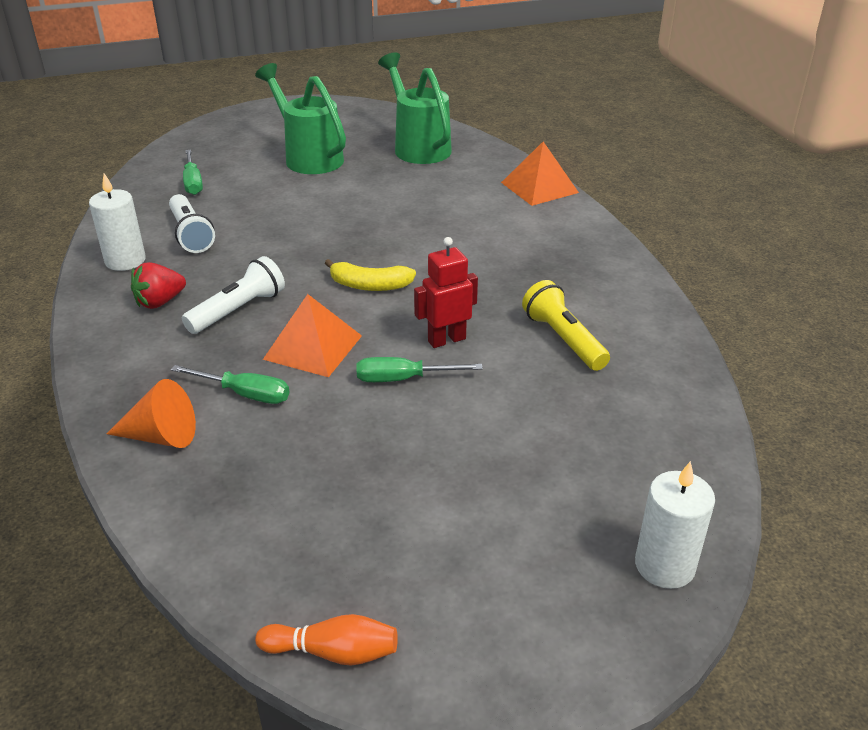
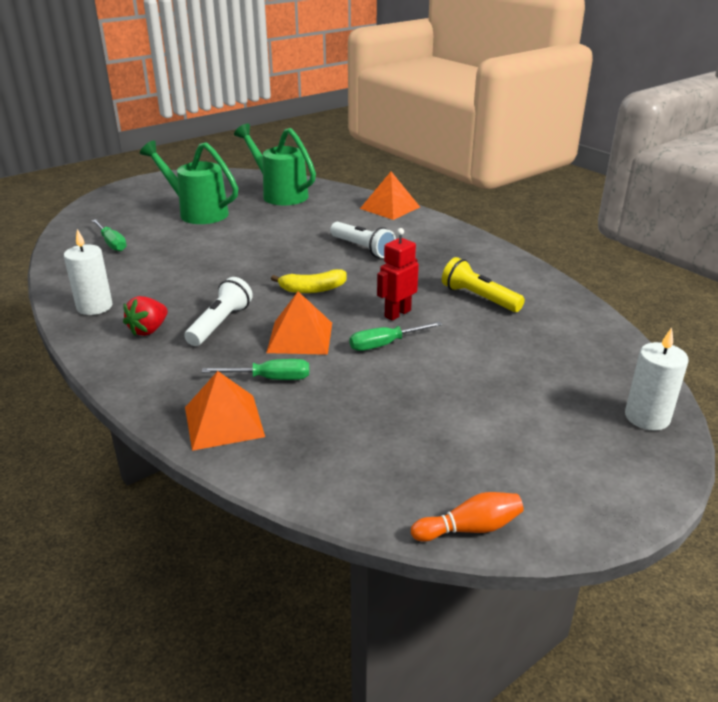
camera: 20 degrees left, 5 degrees down
orange cone [107,379,196,448] -> orange pyramid [185,371,265,451]
white flashlight [169,194,215,253] -> white flashlight moved to [330,222,396,258]

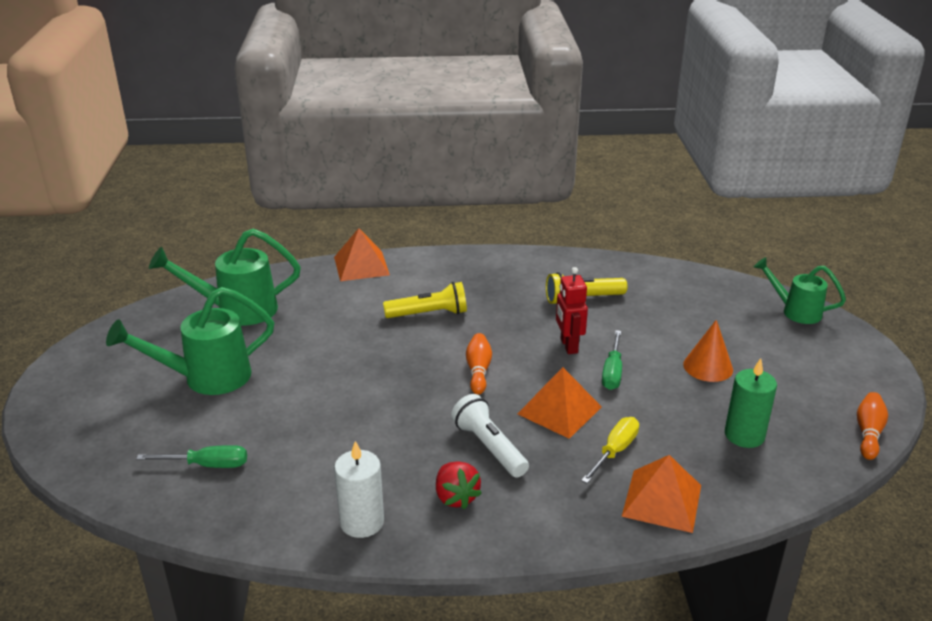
camera: 55 degrees left, 0 degrees up
green screwdriver [202,359,309,380] -> yellow screwdriver [581,417,639,484]
yellow banana [271,269,347,293] -> orange bowling pin [466,333,492,395]
white flashlight [330,222,396,258] -> yellow flashlight [383,282,467,318]
white candle [625,327,689,431] -> green watering can [754,257,846,324]
none -> orange cone [683,320,733,382]
none -> green candle [725,358,777,448]

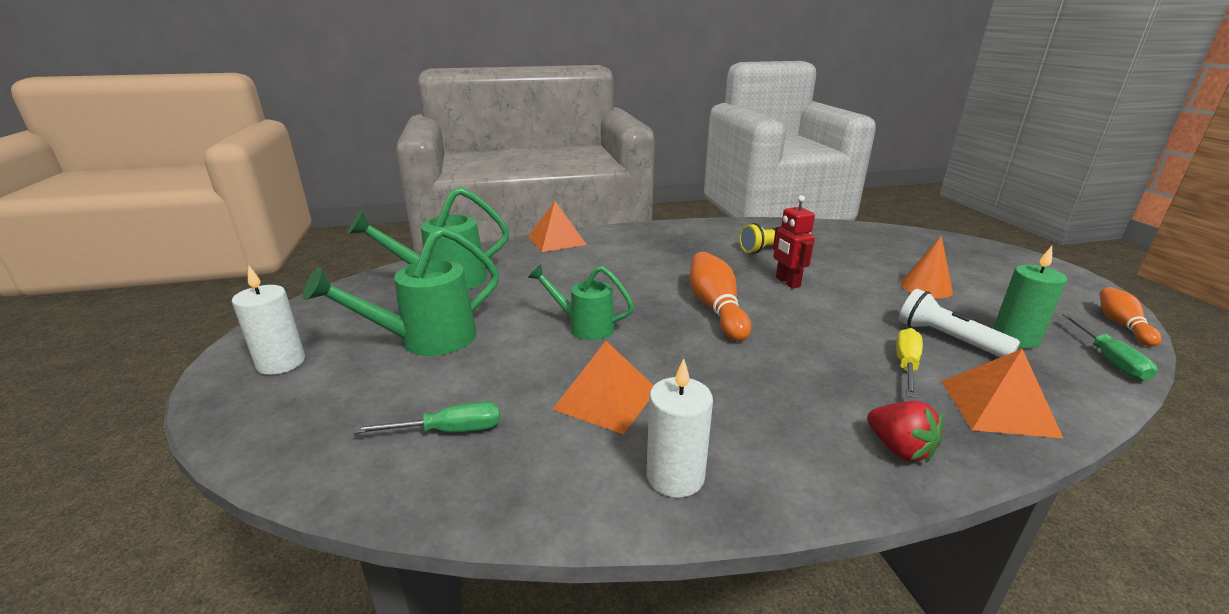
camera: 10 degrees left, 5 degrees down
yellow flashlight [383,282,467,318] -> none
red strawberry [436,462,482,510] -> red strawberry moved to [867,401,943,463]
white flashlight [451,394,529,478] -> white flashlight moved to [899,289,1020,357]
orange bowling pin [466,333,492,395] -> orange bowling pin [690,252,751,341], size x1.63
orange pyramid [518,367,602,439] -> orange pyramid moved to [552,341,654,434]
green screwdriver [602,330,622,390] -> green screwdriver moved to [1063,314,1157,381]
green watering can [754,257,846,324] -> green watering can moved to [528,264,634,340]
none -> white candle [232,265,305,375]

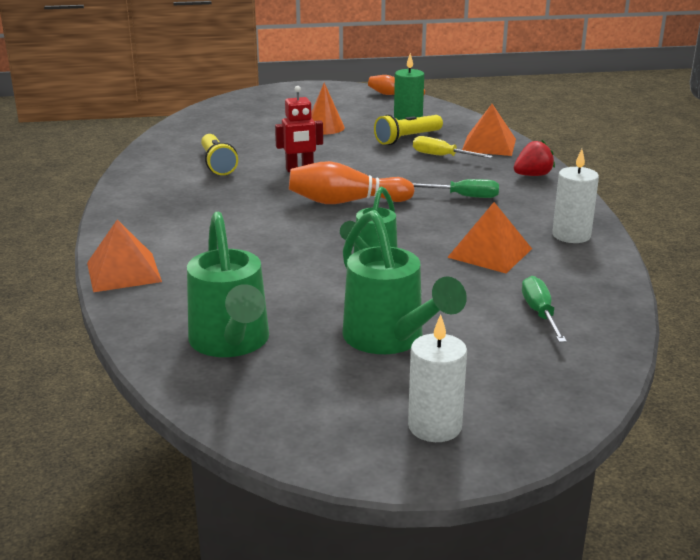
camera: 85 degrees left, 0 degrees up
white flashlight [899,289,1020,357] -> yellow flashlight [374,114,443,145]
green screwdriver [1063,314,1157,381] -> green screwdriver moved to [412,179,499,198]

